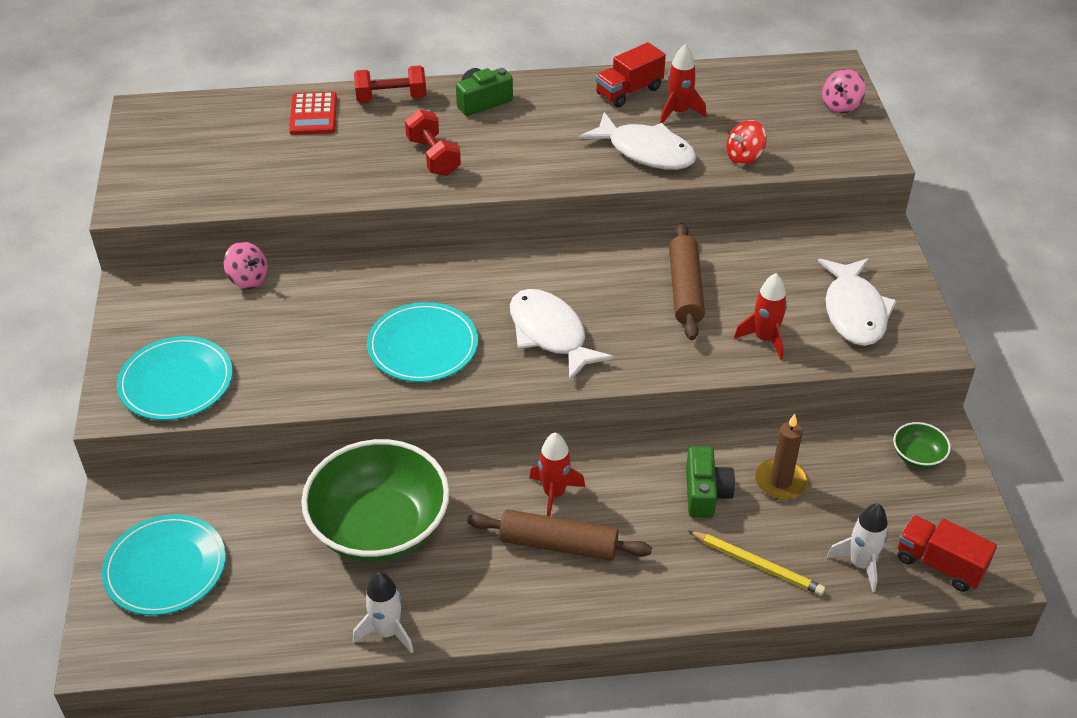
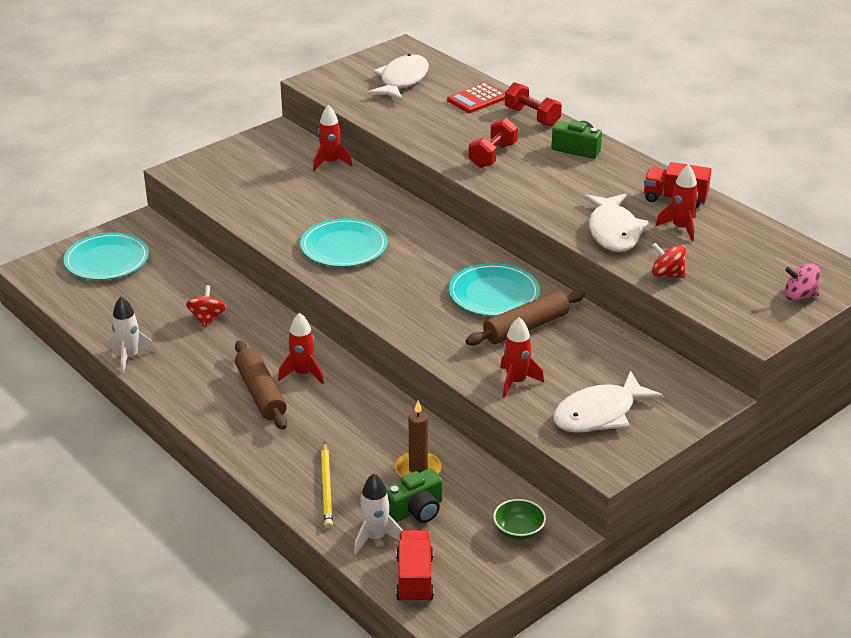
camera: 55 degrees right, 10 degrees down
turquoise plate [117,336,233,420] -> turquoise plate moved to [449,263,540,316]
pink spinning top [224,242,268,289] -> red rocket [313,105,352,171]
green bowl [301,439,450,562] -> red spinning top [186,285,227,328]
white fish [510,289,614,381] -> white fish moved to [367,54,429,101]
green camera [686,446,735,518] -> green camera moved to [386,468,443,523]

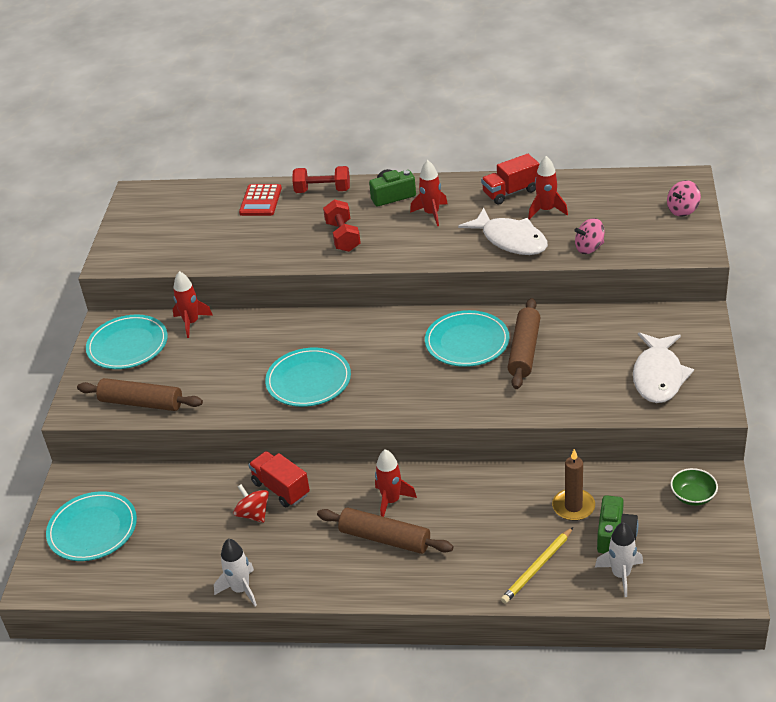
camera: 40 degrees left, 5 degrees up
yellow pencil [321,442,333,528] -> yellow pencil turned 90 degrees clockwise [501,527,573,604]
white fish [367,54,429,101] -> none
red truck [396,530,434,604] -> red truck moved to [248,451,310,507]
red rocket [500,317,544,398] -> red rocket moved to [410,160,448,226]
red spinning top [652,243,686,278] -> pink spinning top [575,218,605,254]
none -> brown rolling pin [77,378,203,411]
none -> turquoise plate [86,315,168,369]

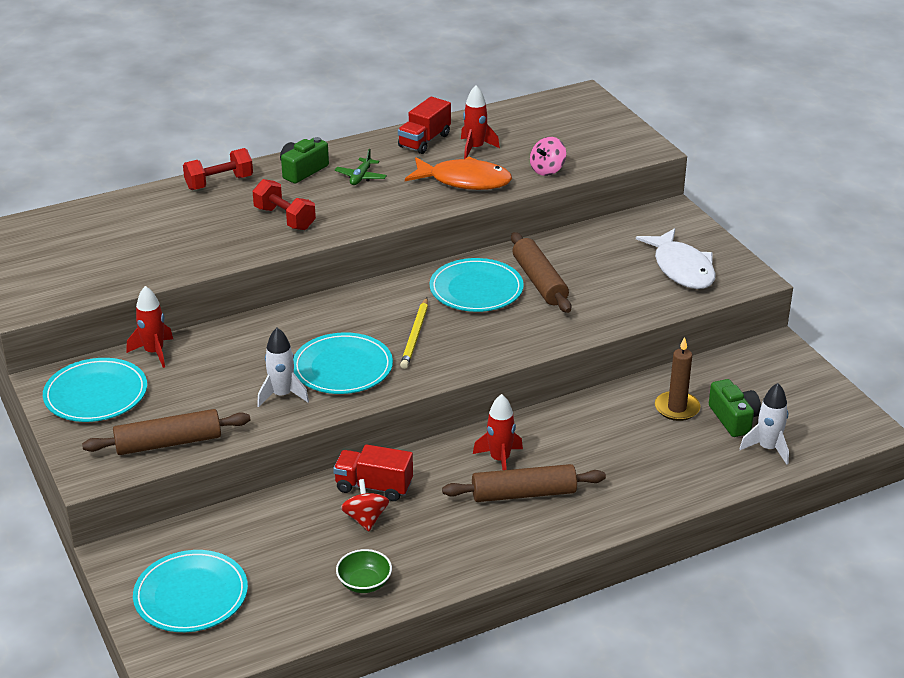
camera: 35 degrees left, 5 degrees down
white rocket [214,539,257,606] -> white rocket moved to [257,328,309,407]
red spinning top [233,484,269,523] -> red spinning top turned 60 degrees clockwise [341,479,389,531]
red calculator [239,184,282,216] -> none
red rocket [410,160,448,226] -> green plane [335,149,387,185]
white fish [458,208,548,255] -> orange fish [405,156,512,190]
yellow pencil [501,527,573,604] -> yellow pencil moved to [400,298,428,369]
pink spinning top [667,180,701,217] -> none
green bowl [671,468,718,506] -> green bowl moved to [336,549,392,593]

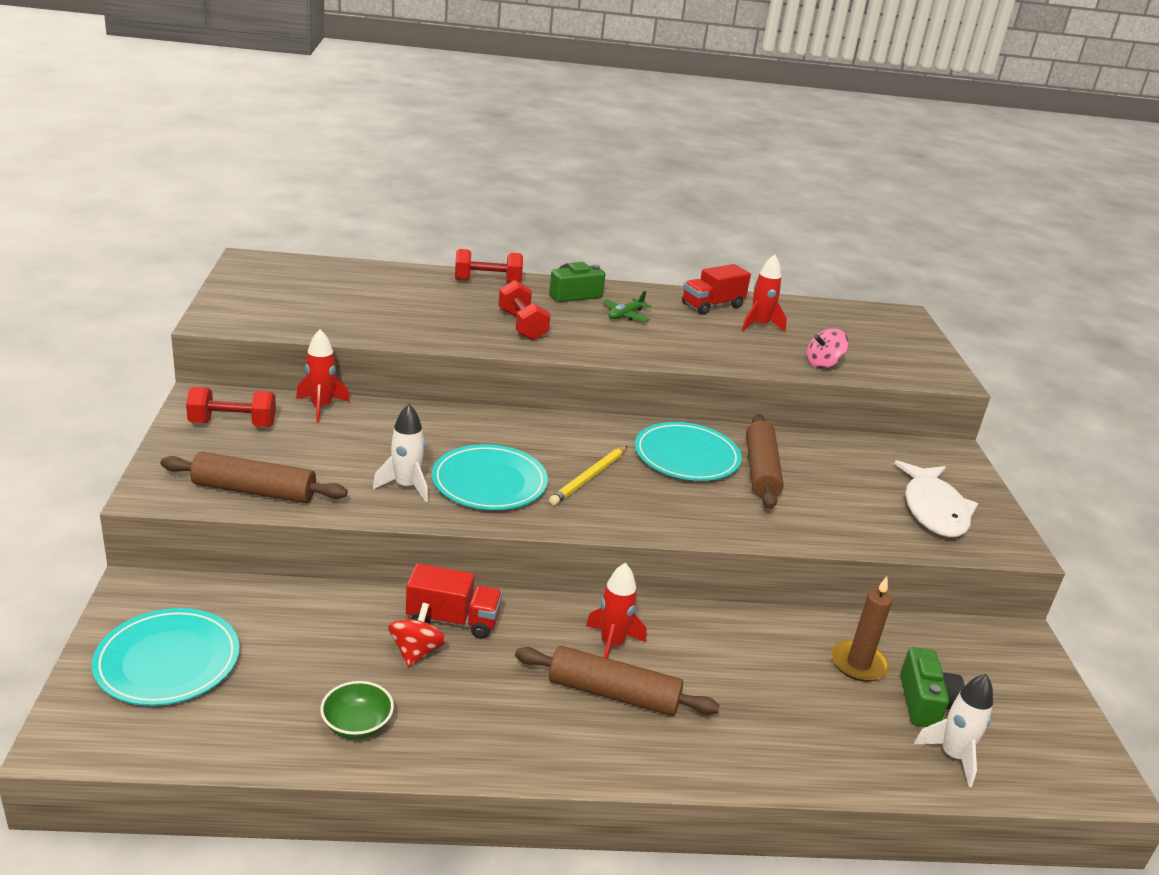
camera: 20 degrees right, 5 degrees down
turquoise plate [43,358,147,422] -> red dumbbell [186,387,276,427]
red truck [333,444,413,501] -> red truck turned 150 degrees clockwise [406,564,502,639]
orange fish [405,156,512,190] -> none

